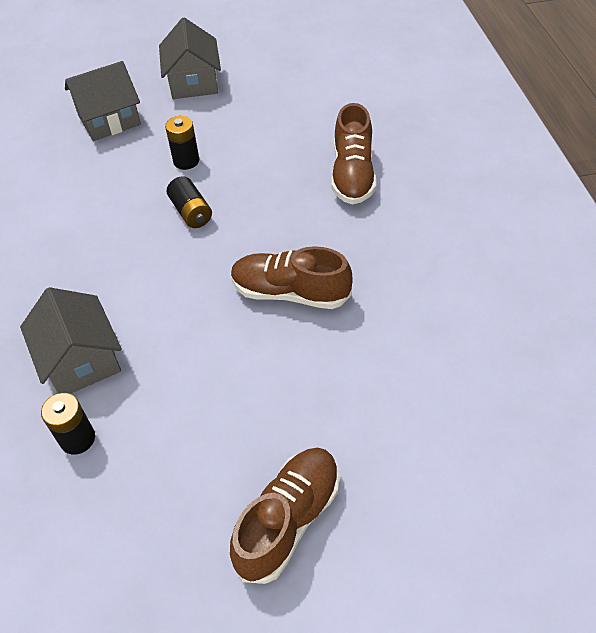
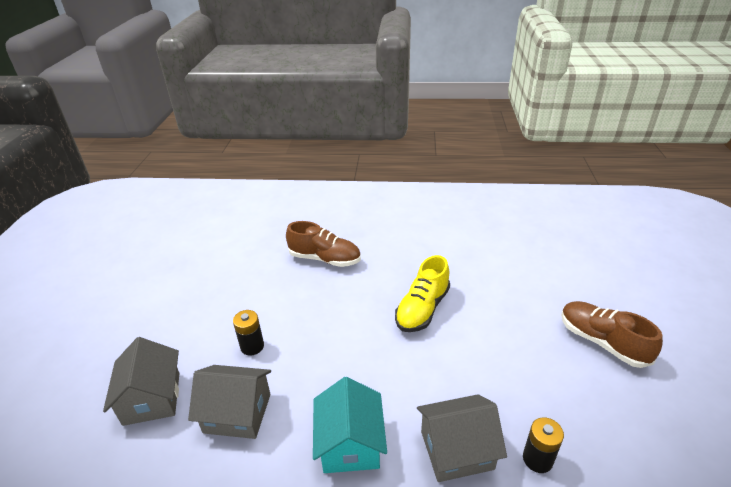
camera: 75 degrees left, 15 degrees down
grey house [159,17,221,99] -> grey house moved to [188,365,271,439]
black battery [167,176,212,228] -> none
brown shoe [231,246,353,309] -> yellow shoe [395,255,450,332]
none -> turquoise house [313,377,387,473]

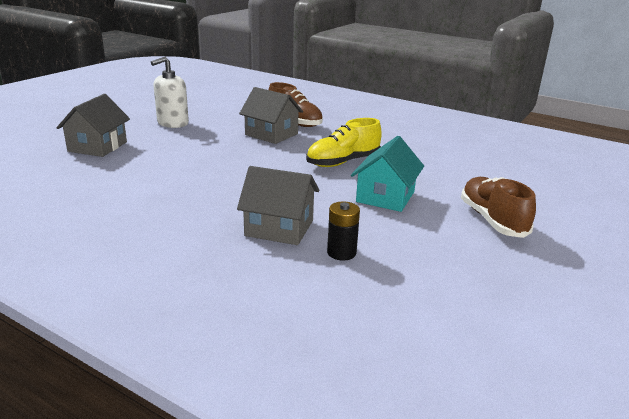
camera: 25 degrees right, 10 degrees down
grey house [188,365,271,439] -> grey house moved to [239,87,303,144]
black battery [233,310,264,356] -> none
turquoise house [313,377,387,473] -> turquoise house moved to [351,136,424,212]
none -> white soap dispenser [151,57,189,128]

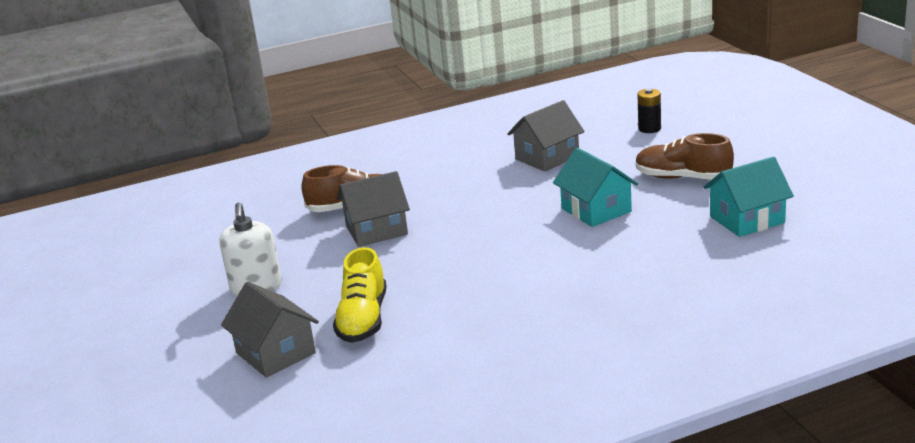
camera: 50 degrees left, 0 degrees up
grey house [237,166,319,245] -> grey house moved to [507,100,584,172]
yellow shoe [306,118,382,167] -> yellow shoe moved to [333,247,387,343]
black battery [327,202,360,261] -> black battery moved to [637,89,661,133]
none -> turquoise house [703,157,794,237]

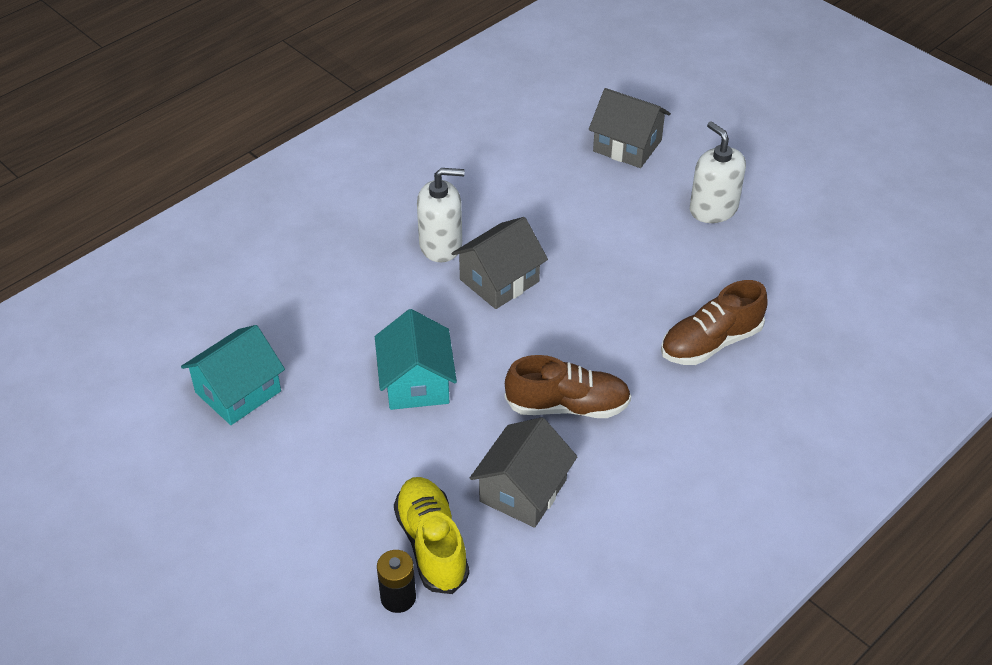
camera: 155 degrees right, 20 degrees up
yellow shoe [333,247,387,343] -> yellow shoe moved to [394,477,469,594]
grey house [337,171,410,247] -> grey house moved to [452,217,548,309]
turquoise house [553,148,638,227] -> turquoise house turned 45 degrees clockwise [375,309,457,410]
brown shoe [635,133,734,179] -> brown shoe moved to [505,355,631,418]
none -> white soap dispenser [417,168,465,262]

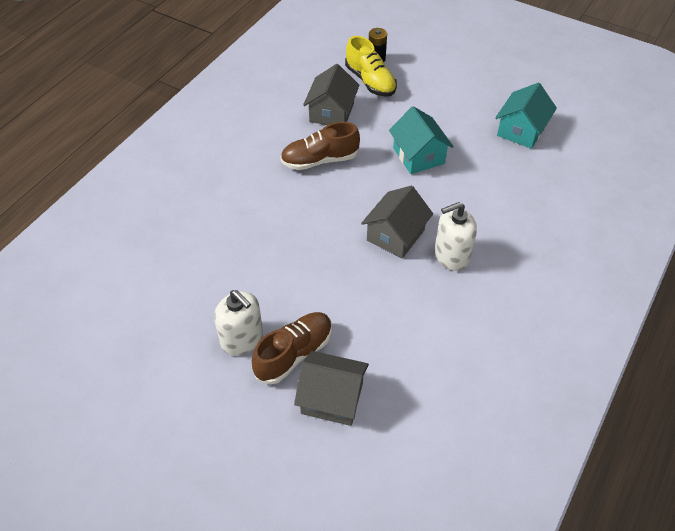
camera: 165 degrees right, 5 degrees up
brown shoe [661,280,767,365] -> brown shoe moved to [252,312,332,385]

